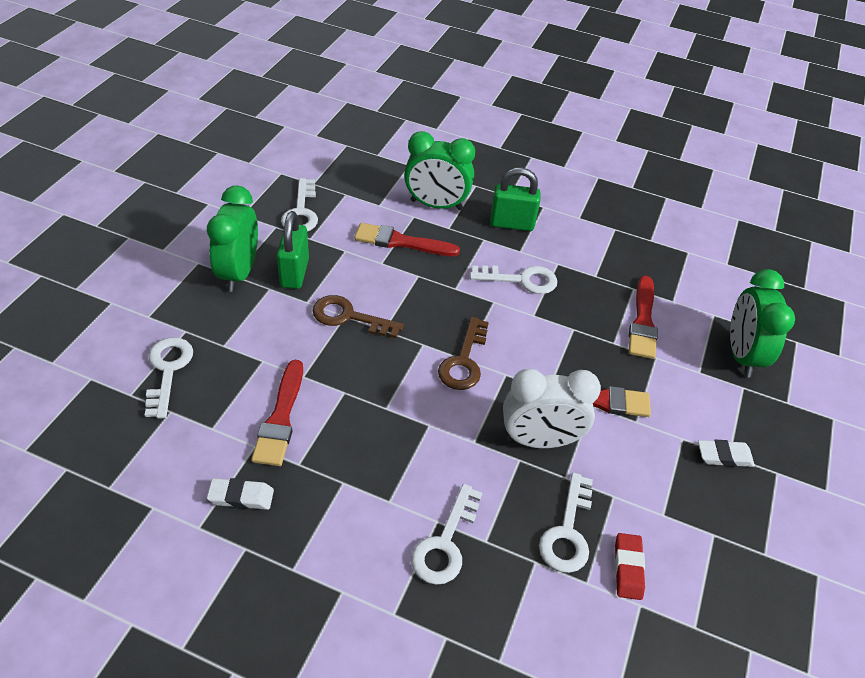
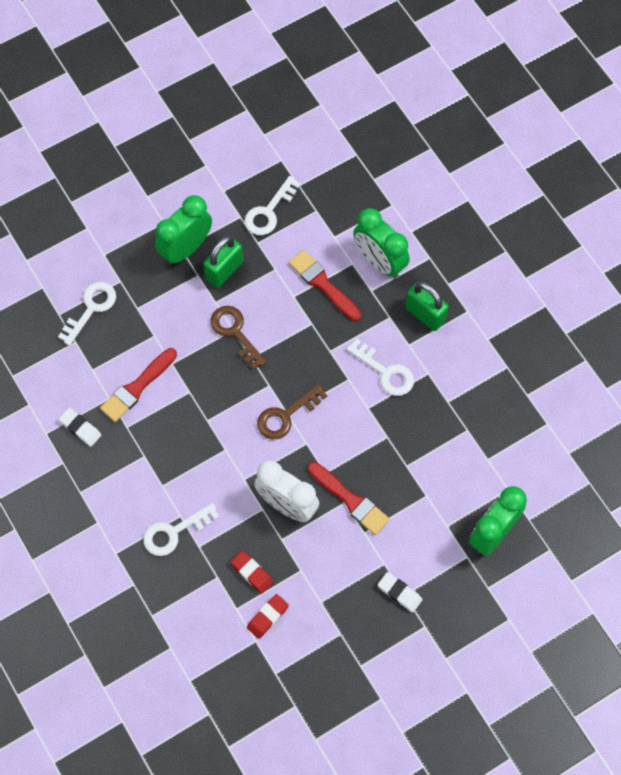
camera: 40 degrees right, 20 degrees up
white key [539,473,593,573] -> red eraser [231,551,273,594]
red brush [629,276,658,359] -> none

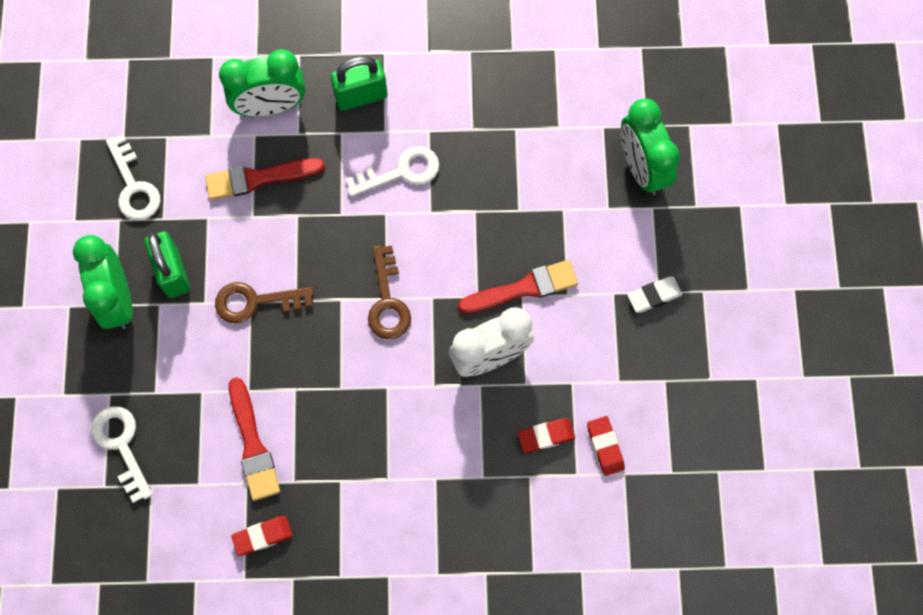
camera: 60 degrees left, 5 degrees up
white eraser [59,408,101,447] -> red eraser [231,516,293,556]
white key [143,503,219,556] -> none

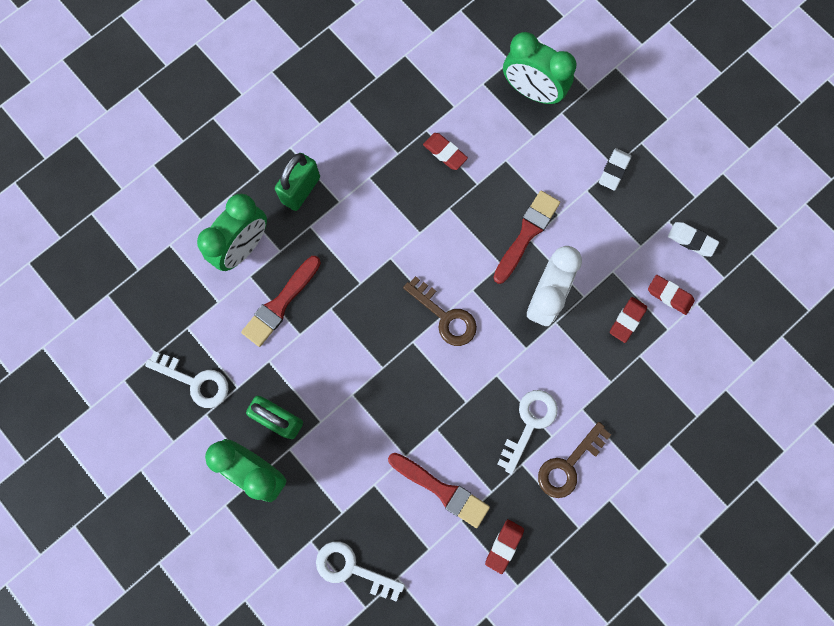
camera: 40 degrees left, 5 degrees up
brown key [215,282,314,323] -> brown key moved to [538,422,611,498]
white key [346,146,439,197] -> white key moved to [497,390,558,474]
none -> red eraser [423,133,468,170]
none -> white eraser [668,222,719,257]

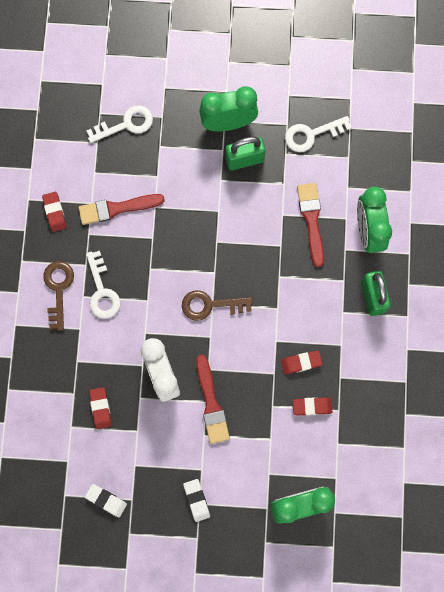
camera: 135 degrees right, 0 degrees up
red eraser [648,275,695,315] -> red eraser moved to [281,351,322,374]
white eraser [668,222,719,257] -> white eraser turned 45 degrees clockwise [85,484,127,517]

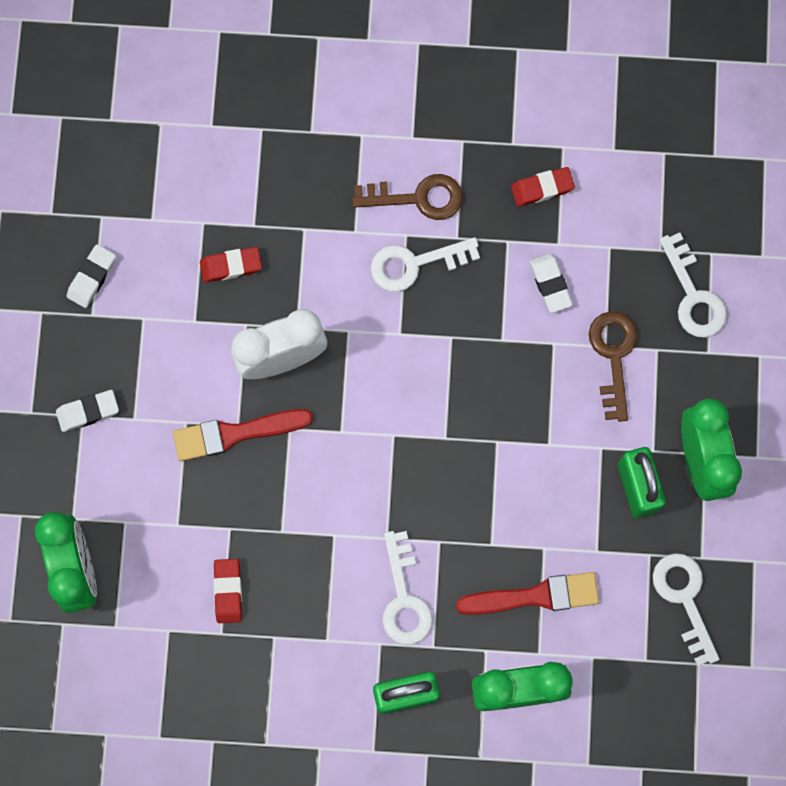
camera: 90 degrees right, 0 degrees up
red brush [78,194,165,225] -> white eraser [529,253,573,313]
brown key [182,290,253,321] -> brown key moved to [589,311,638,422]
red eraser [281,351,322,374] -> none
none -> white key [382,531,433,645]

